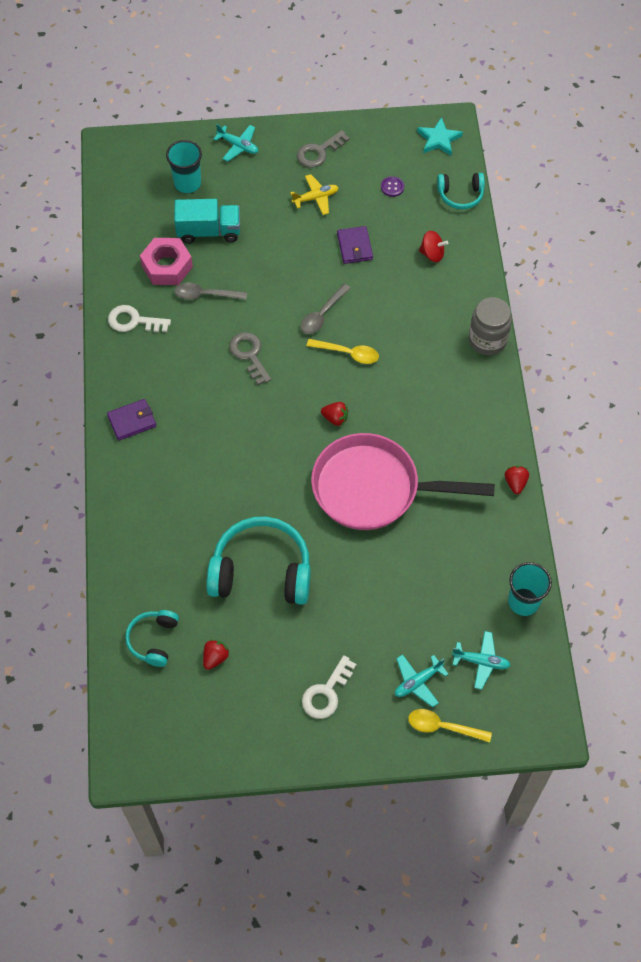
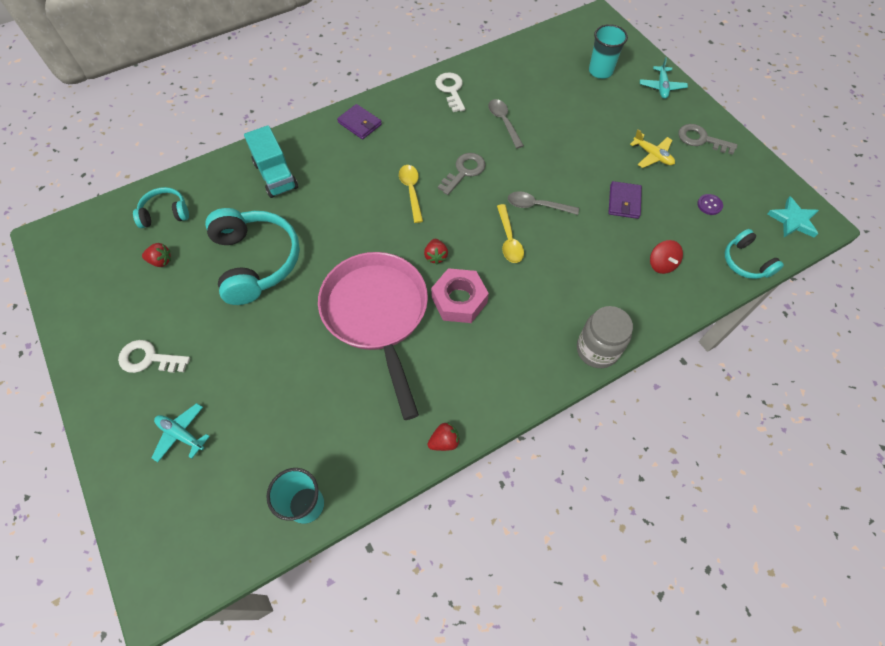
camera: 65 degrees right, 0 degrees up
pink nut [140,238,193,285] -> pink nut moved to [431,268,489,323]
turquoise truck [174,199,240,244] -> turquoise truck moved to [244,125,298,198]
purple wallet [337,226,373,264] -> purple wallet turned 45 degrees counterclockwise [608,181,642,219]
yellow spoon [408,709,492,743] -> yellow spoon moved to [399,165,423,223]
turquoise plane [452,631,511,690] -> none

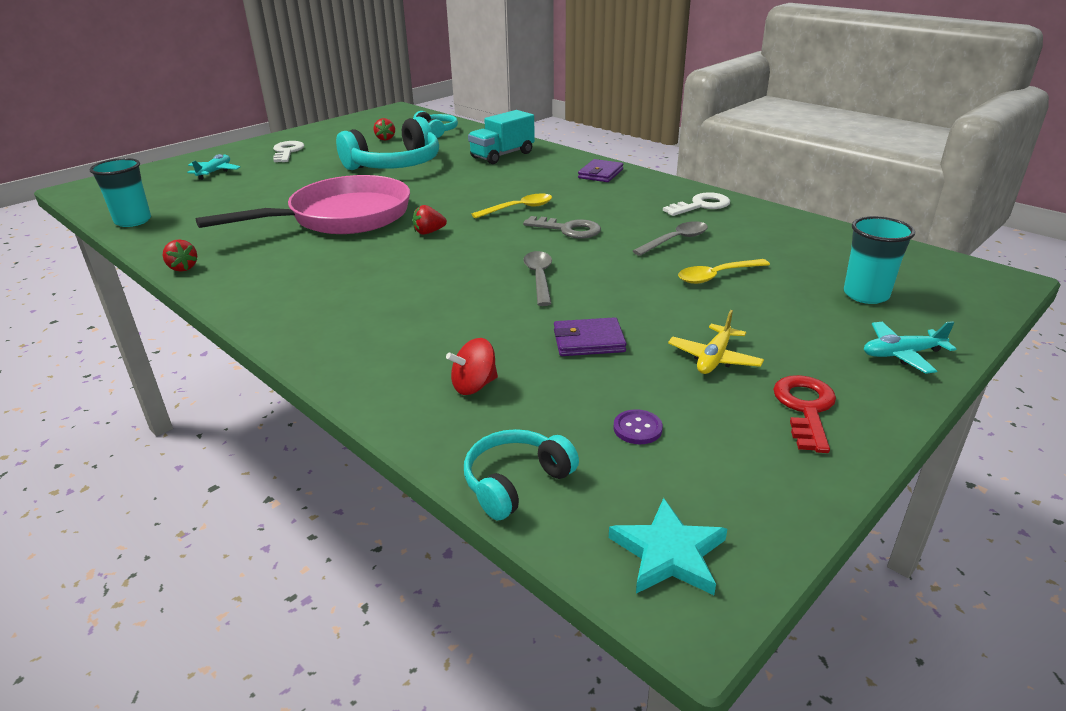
camera: 75 degrees right, 30 degrees down
pink nut [431,268,489,323] -> none
yellow spoon [497,204,524,263] -> yellow spoon moved to [678,259,770,284]
grey jar [577,306,633,368] -> none
grey key [678,124,738,155] -> red key [773,375,836,453]

